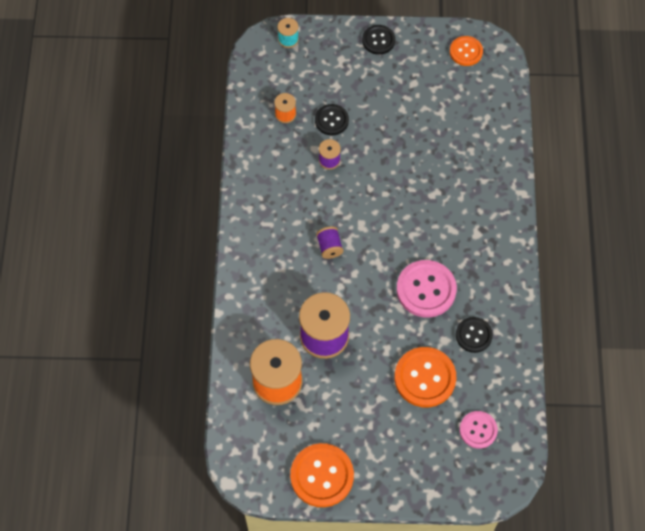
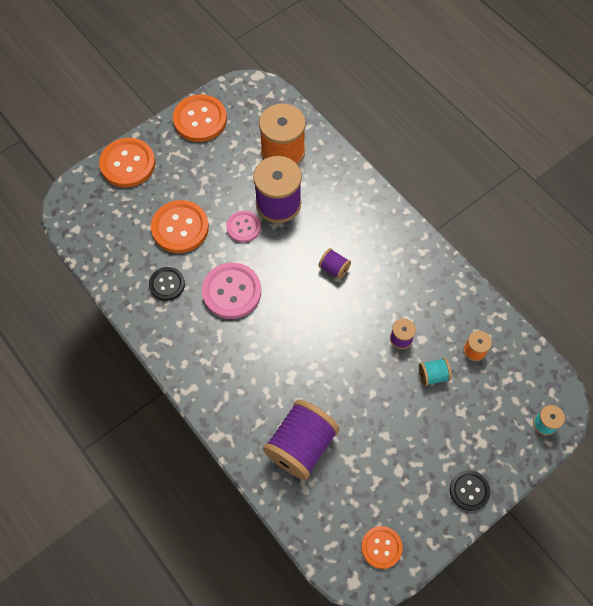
camera: 140 degrees right, 0 degrees up
black button [315,104,349,135] -> turquoise spool [419,358,452,386]
pink button [460,411,498,449] -> pink button moved to [226,211,261,243]
none -> orange button [99,138,155,188]
none -> purple spool [263,400,340,480]

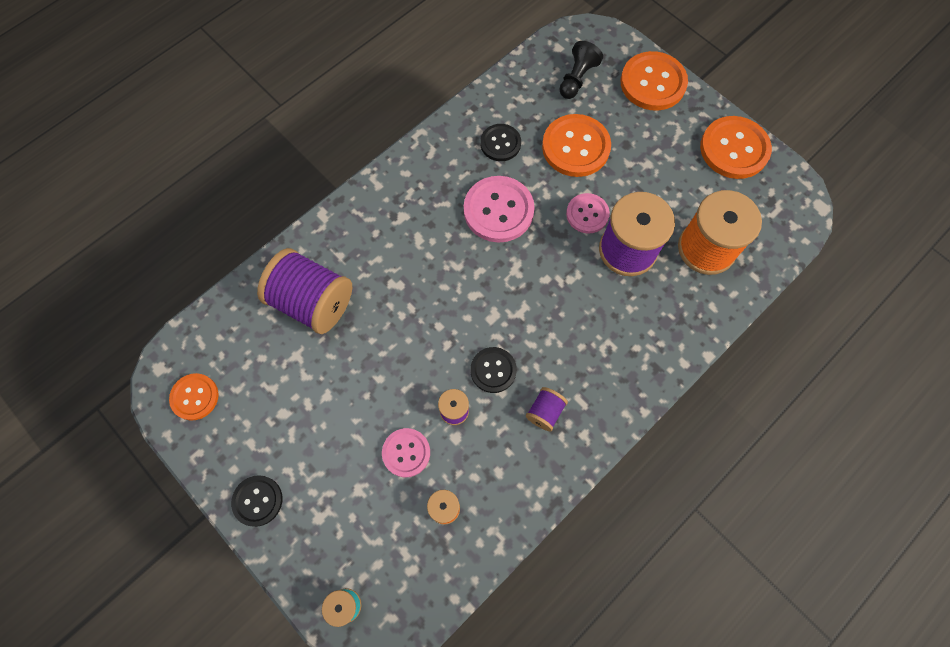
camera: 85 degrees right, 5 degrees up
purple spool [318,248,351,280] -> purple spool moved to [526,387,568,431]
turquoise spool [419,358,452,386] -> pink button [382,428,430,477]
none -> black button [470,347,517,393]
none -> black pawn [559,41,603,99]

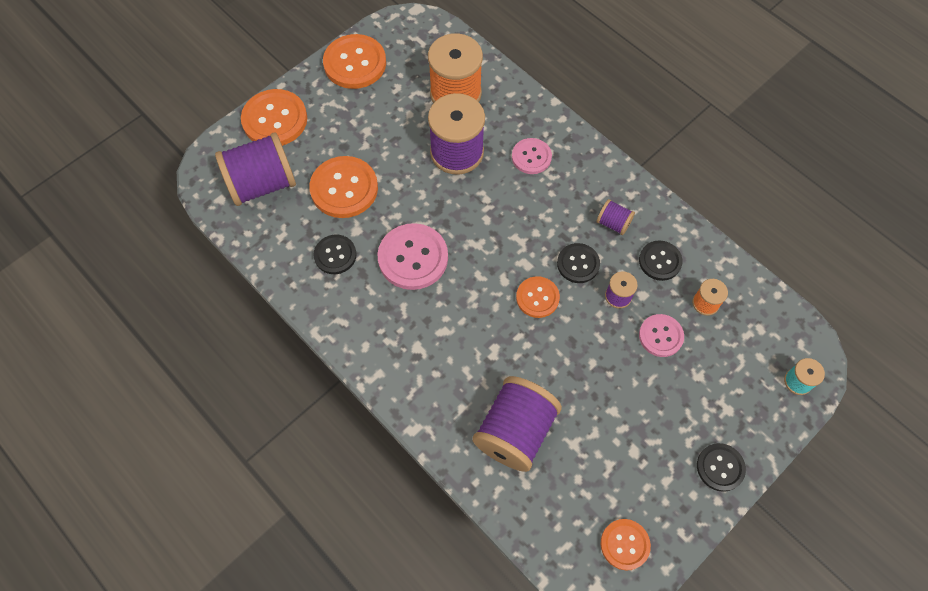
camera: 90 degrees left, 5 degrees down
black pawn [559,41,603,99] -> purple spool [215,132,296,206]
pink button [566,193,610,234] -> pink button moved to [512,138,552,174]
none -> orange button [516,276,560,318]
none -> black button [639,240,683,281]

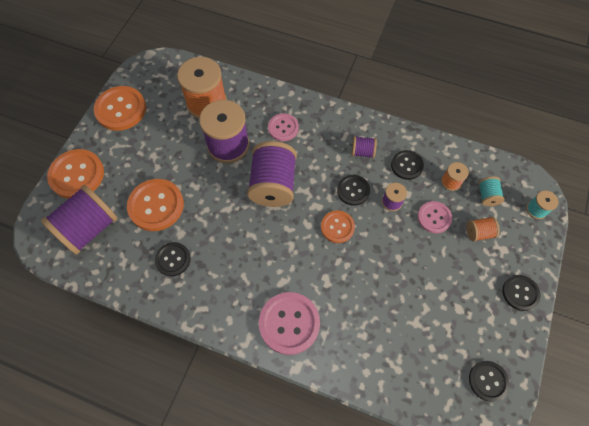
camera: 25 degrees left, 0 degrees up
pink button [377,223,448,290] -> pink button moved to [259,292,320,355]
purple spool [472,376,562,472] -> purple spool moved to [247,141,297,207]
orange button [600,519,651,570] -> black button [469,361,509,402]
none -> orange spool [466,217,500,242]
none -> turquoise spool [478,176,505,206]

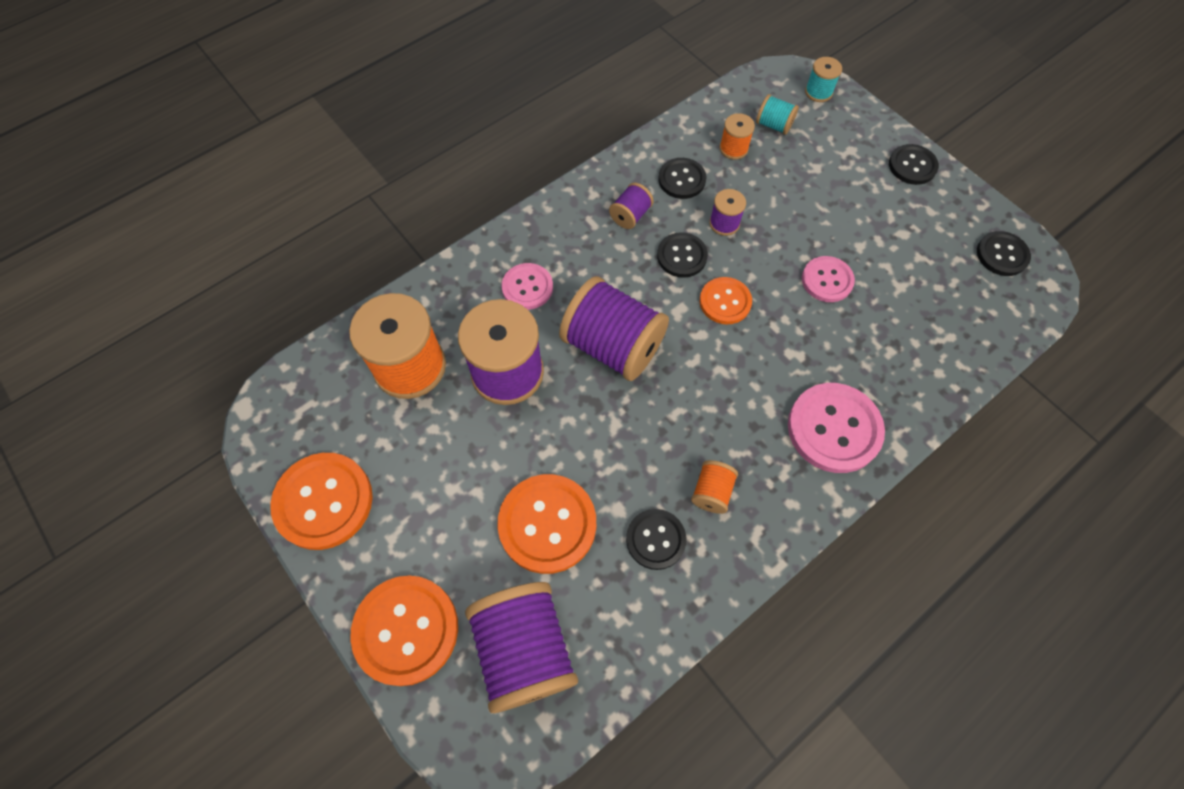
camera: 60 degrees left, 0 degrees up
pink button [418,201,452,233] -> pink button moved to [802,256,855,302]
orange spool [466,217,500,242] -> orange spool moved to [691,460,738,514]

